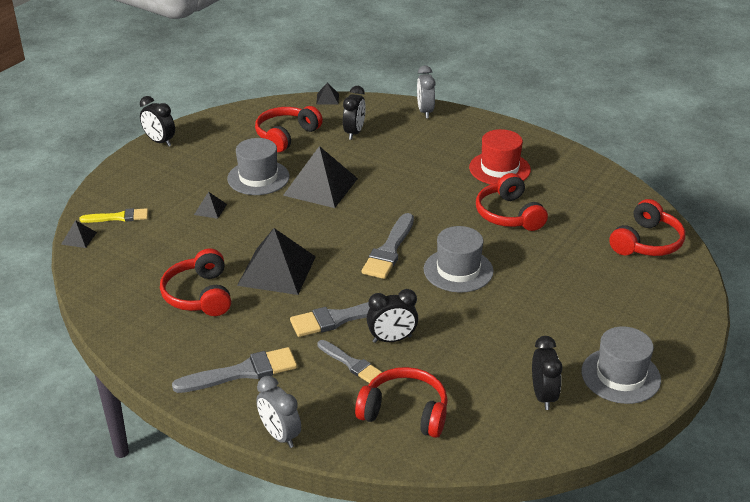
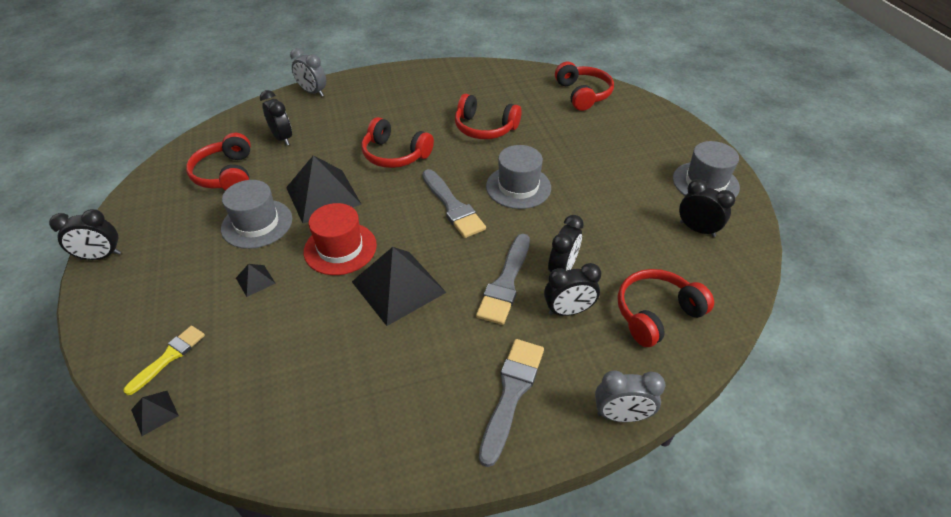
camera: 50 degrees left, 10 degrees up
red headphones [160,249,231,316] -> red headphones moved to [361,117,434,168]
black pyramid [316,83,339,105] -> none
grey brush [317,340,382,383] -> black clock [544,263,601,316]
red hat [469,129,531,185] -> red hat moved to [304,203,377,275]

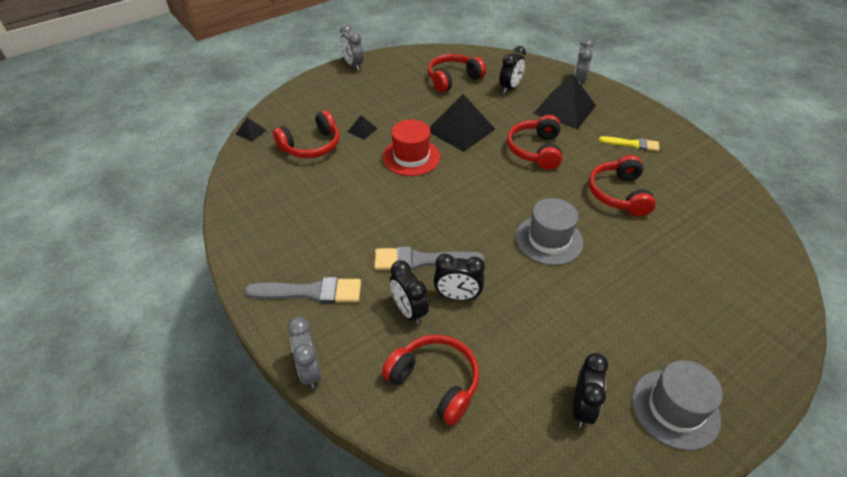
camera: 70 degrees right, 0 degrees up
black clock [49,209,121,260] -> grey clock [340,24,364,70]
yellow brush [123,326,205,395] -> yellow brush moved to [599,136,659,151]
grey hat [221,180,292,249] -> none
black pyramid [352,247,447,326] -> black pyramid moved to [533,74,596,129]
grey brush [422,169,486,238] -> none
red headphones [555,62,614,111] -> red headphones moved to [273,110,340,158]

